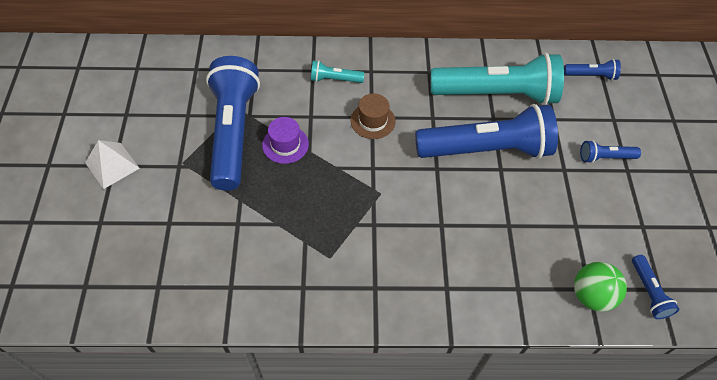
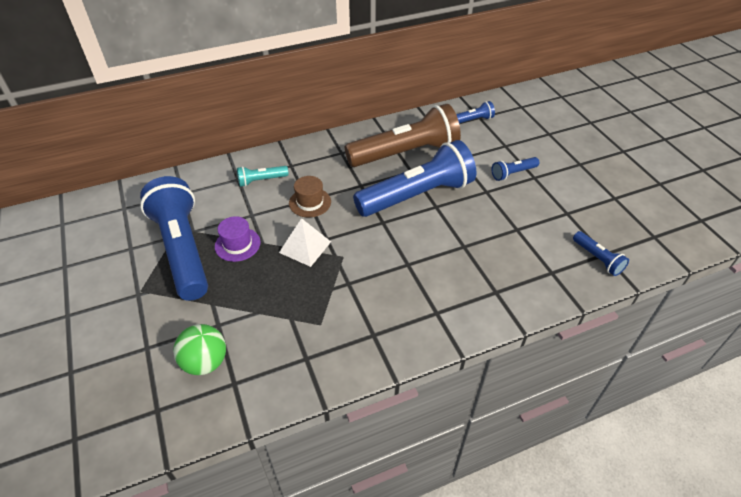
camera: 20 degrees left, 10 degrees down
white pyramid [85,140,140,189] -> white pyramid moved to [279,218,331,267]
turquoise flashlight [431,53,564,105] -> brown flashlight [345,104,461,167]
green ball [574,262,627,312] -> green ball moved to [173,324,226,375]

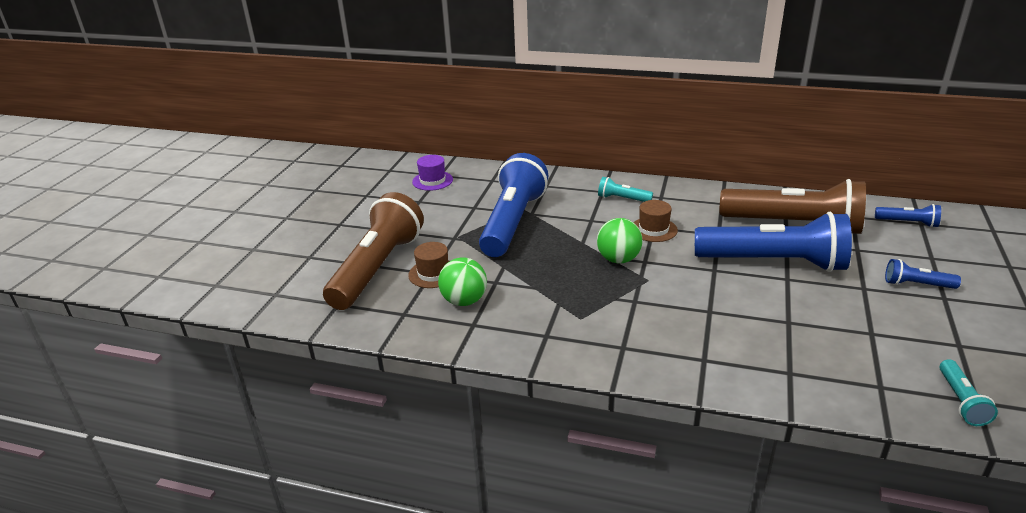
camera: 40 degrees right, 15 degrees down
purple hat [215,216,261,262] -> purple hat moved to [412,155,453,191]
white pyramid [279,218,331,267] -> green ball [597,218,642,263]
blue flashlight [573,231,629,276] -> turquoise flashlight [939,359,998,426]
none -> brown flashlight [323,192,424,310]
none -> brown hat [408,242,449,288]

